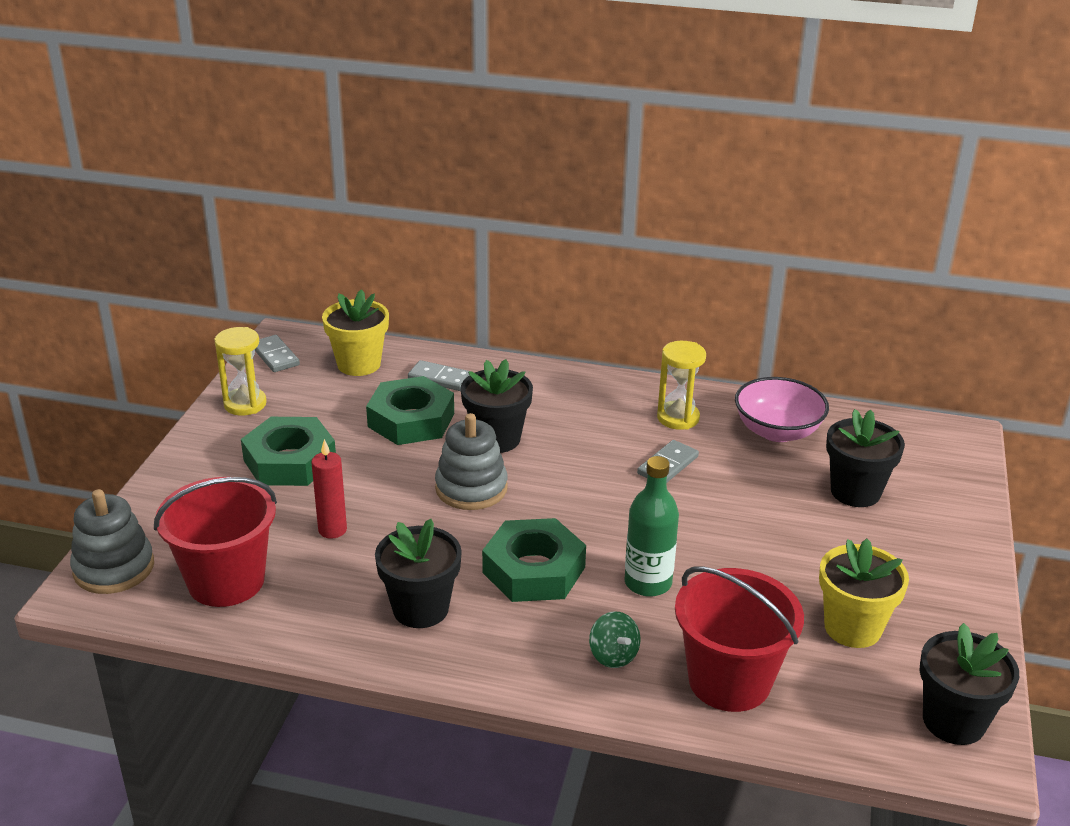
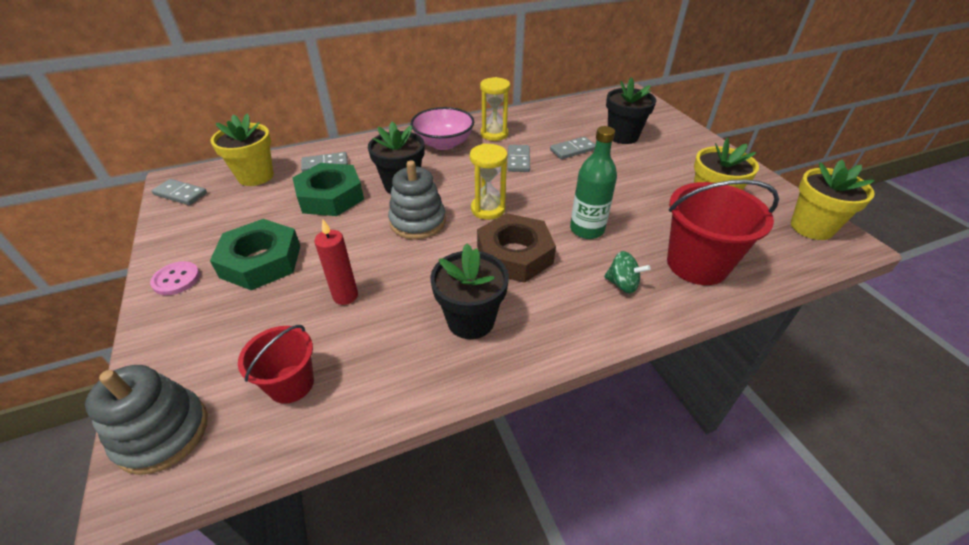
camera: 35 degrees left, 10 degrees up
red bucket [154,477,277,607] -> red bucket [238,325,314,404], size x0.60
yellow hourglass [214,327,267,416] -> yellow hourglass moved to [470,144,507,220]
green nut [482,518,586,602] -> brown nut [477,213,556,283]
pink bowl [735,377,829,442] -> pink bowl moved to [411,107,474,150]
black flower pot [919,623,1019,745] -> yellow flower pot [791,160,875,240]
none -> pink button [150,261,200,295]
none -> grey domino [550,137,596,159]

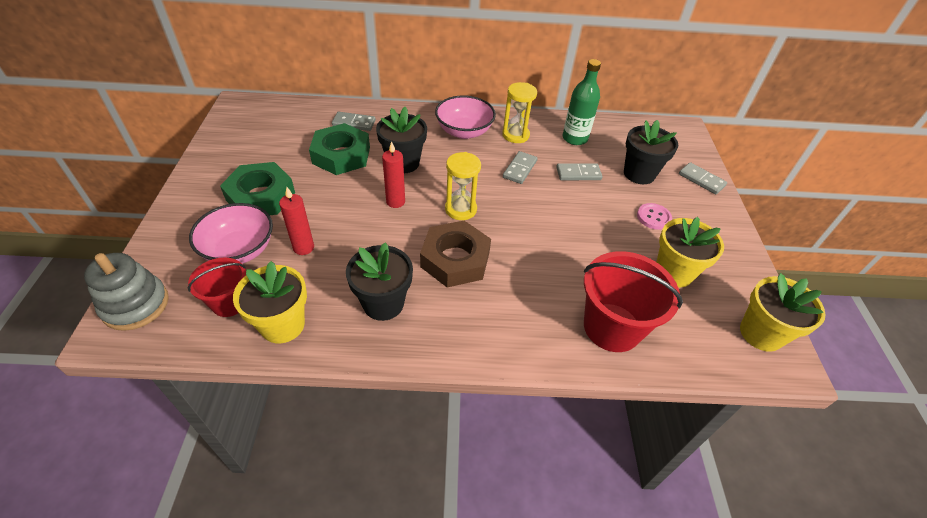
camera: 20 degrees right, 5 degrees up
pink button [150,261,200,295] -> pink button moved to [637,203,672,230]
grey domino [152,179,207,205] -> grey domino moved to [679,162,727,194]
yellow flower pot [211,114,274,186] -> yellow flower pot moved to [233,261,307,343]
grey stacking toy [388,161,446,240] -> red candle [382,141,405,208]
green bottle [570,126,617,239] -> green bottle moved to [563,59,601,145]
green spinning top [604,251,651,294] -> none
none -> pink bowl [189,203,273,264]

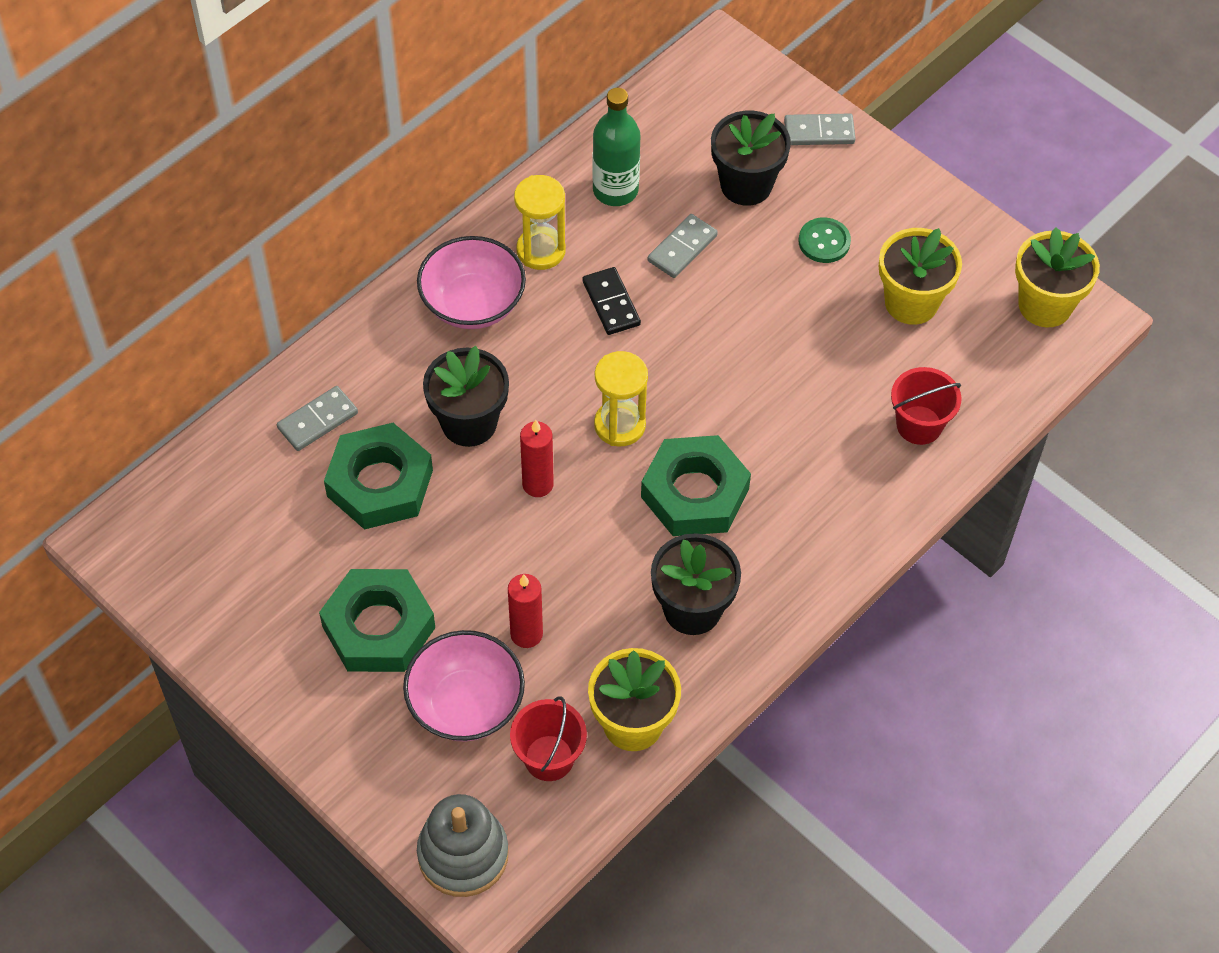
camera: 45 degrees left, 10 degrees up
brown nut [420,221,491,288] -> green nut [641,435,751,536]
grey domino [503,151,538,184] -> black domino [583,267,641,335]
red bucket [584,251,683,352] -> red bucket [891,367,962,445], size x0.60
pink button [637,203,672,230] -> green button [799,218,851,263]

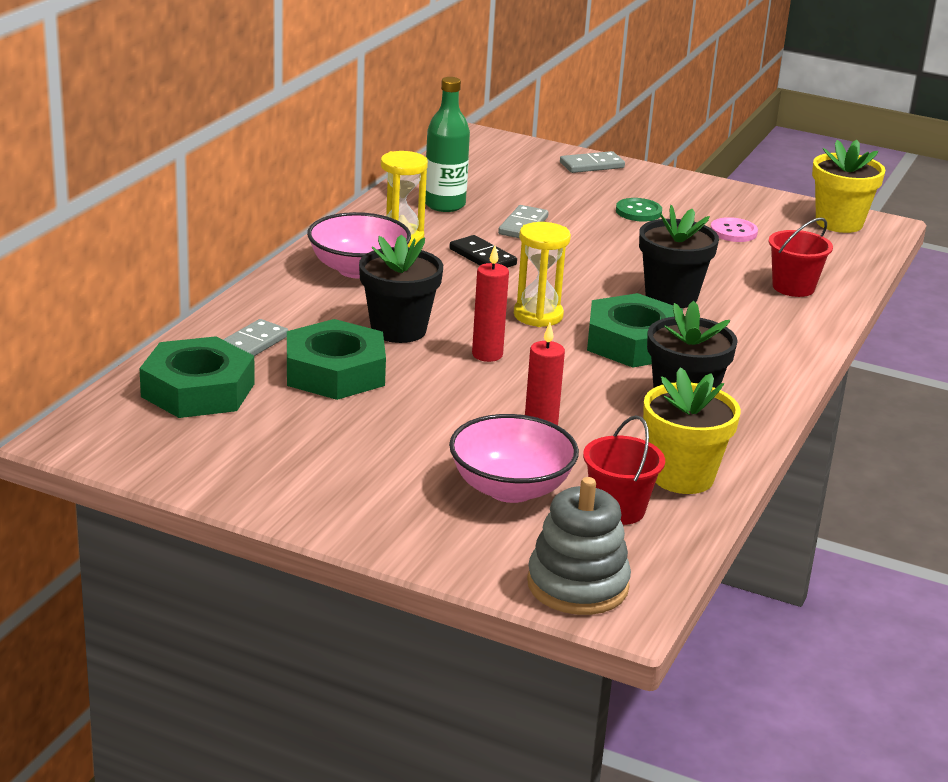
camera: 20 degrees left, 30 degrees down
green nut [319,569,435,672] -> green nut moved to [140,336,255,418]
black flower pot [711,111,791,206] -> black flower pot moved to [639,205,719,308]
yellow flower pot [879,228,962,325] -> pink button [710,217,758,242]

